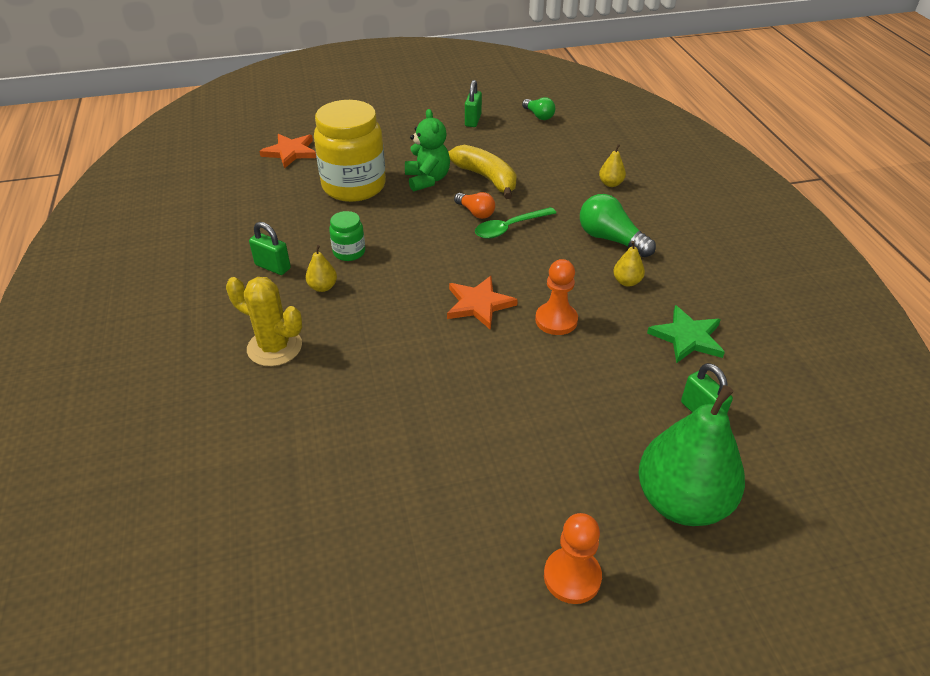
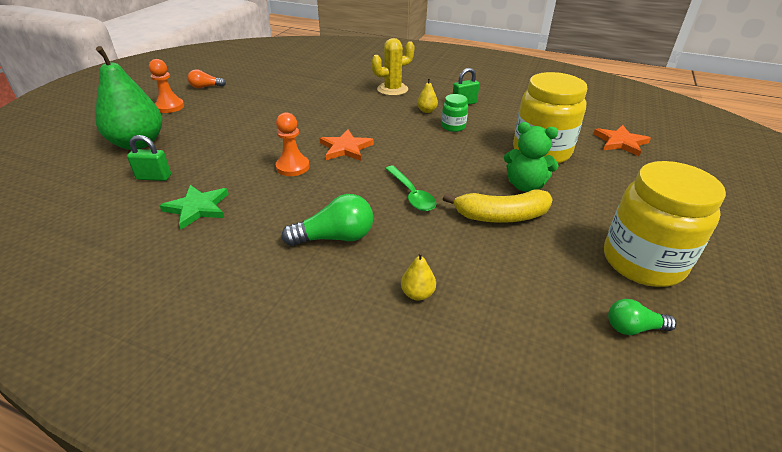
camera: 125 degrees right, 5 degrees down
orange light bulb [454,192,495,219] -> orange light bulb moved to [188,69,226,88]
green padlock [465,80,482,127] -> yellow jar [604,161,726,287]
green spoon [475,207,556,239] -> green spoon turned 150 degrees clockwise [385,166,436,211]
yellow pear [613,241,645,286] -> none

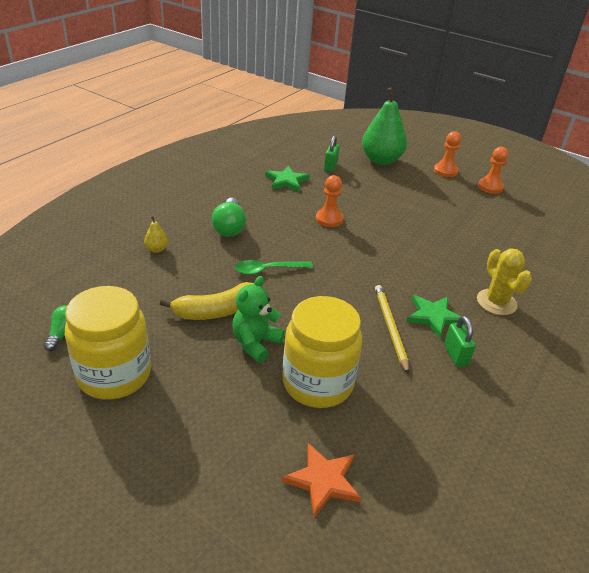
camera: 100 degrees right, 0 degrees up
orange light bulb [188,69,226,88] -> orange pawn [478,147,508,194]
orange star [320,130,374,161] -> none
yellow pear [417,78,438,113] -> green star [406,295,465,338]
green jar [441,94,468,132] -> yellow pencil [375,285,409,374]
yellow banana [443,190,553,223] -> yellow banana turned 120 degrees counterclockwise [160,282,255,320]

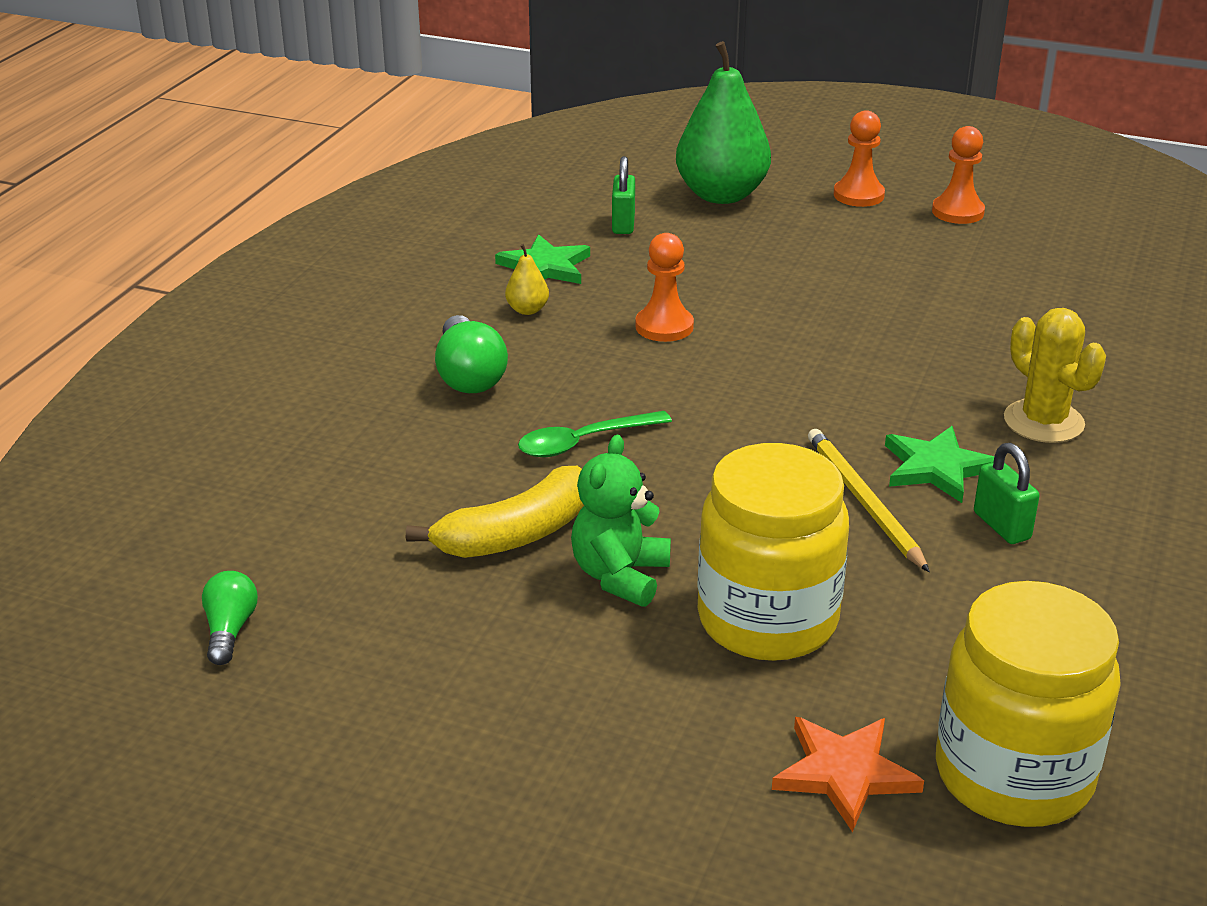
camera: 10 degrees left, 5 degrees down
yellow jar [65,286,151,400] -> yellow jar moved to [936,581,1121,827]
yellow pear [144,216,168,253] -> yellow pear moved to [505,244,549,315]

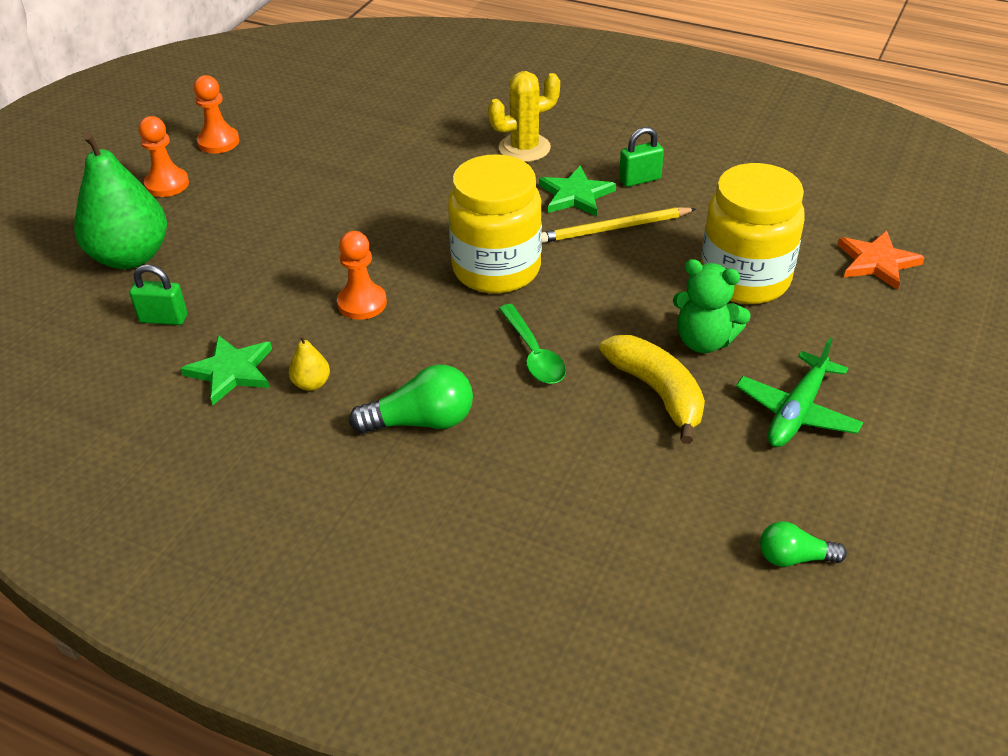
camera: 85 degrees left, 10 degrees up
yellow jar [936,581,1121,827] -> yellow jar moved to [448,154,542,293]
none -> green plane [736,337,863,447]

